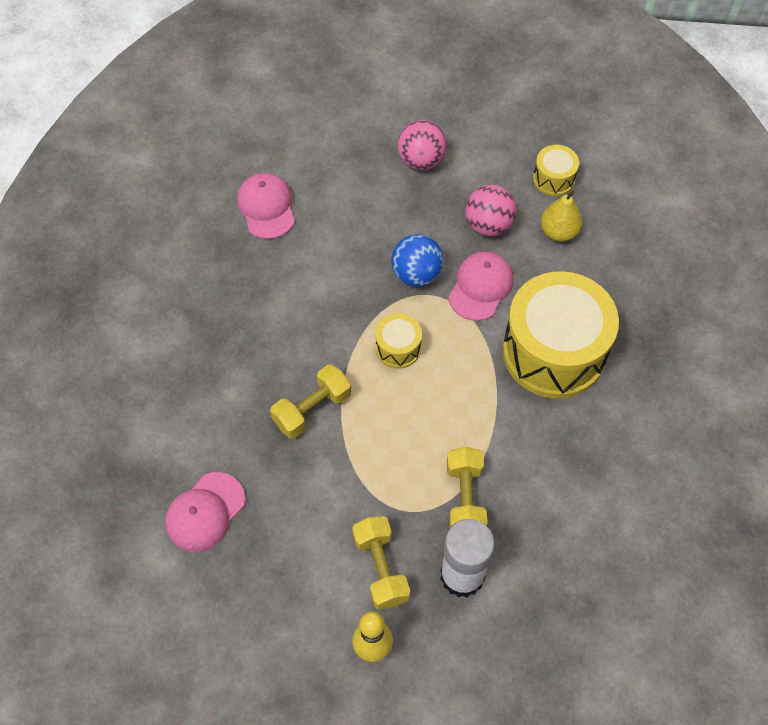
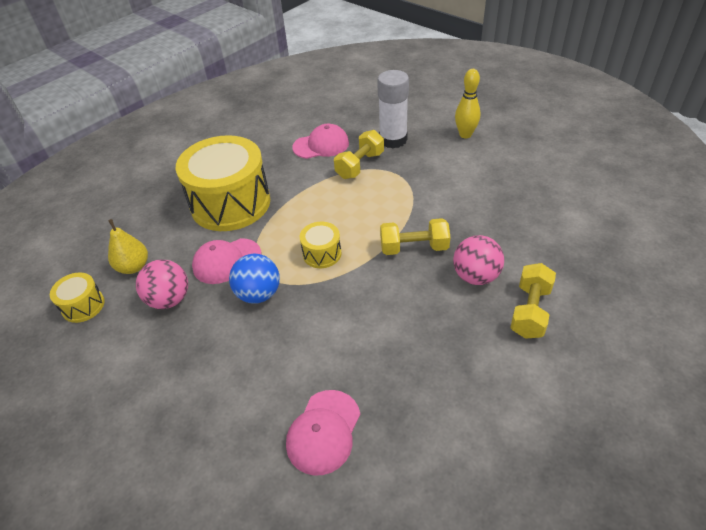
camera: 140 degrees left, 15 degrees down
pink cap [165,472,245,552] -> pink cap moved to [292,124,349,159]
yellow dumbbell [352,516,410,610] -> yellow dumbbell moved to [510,263,556,339]
pink ball [397,120,447,170] -> pink ball moved to [453,235,504,285]

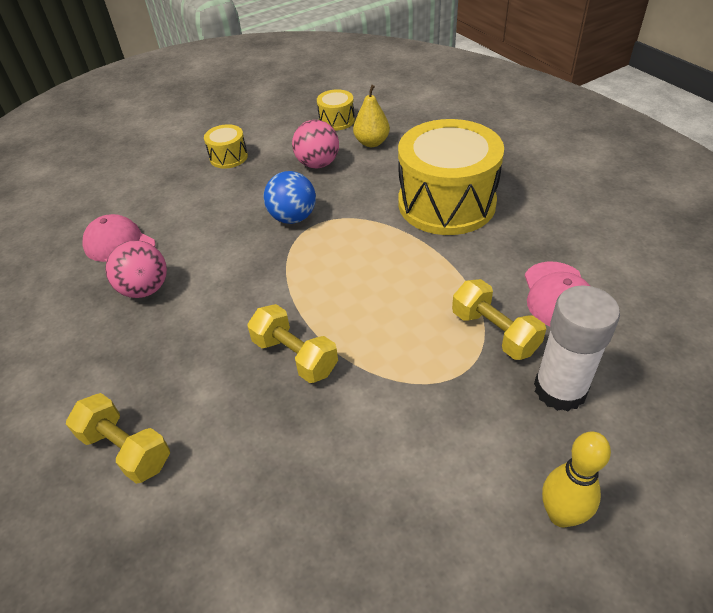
camera: 105 degrees right, 0 degrees up
pink cap [192,238,261,284] -> none
yellow drum [300,222,341,268] -> yellow drum moved to [204,124,248,169]
yellow dumbbell [380,218,450,255] -> yellow dumbbell turned 60 degrees counterclockwise [247,304,338,383]
pink ball [453,235,504,285] -> pink ball moved to [105,240,167,298]

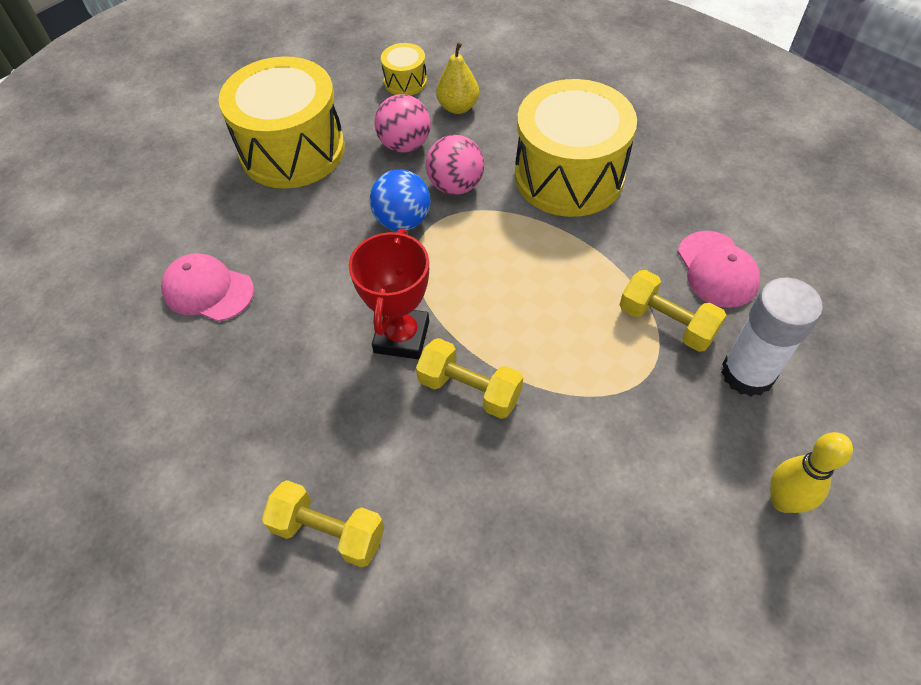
camera: 15 degrees left, 10 degrees up
pink ball [105,240,167,298] -> pink ball moved to [426,135,484,195]
yellow drum [204,124,248,169] -> yellow drum [219,56,345,189], size x2.26
none -> red trophy [349,228,429,359]

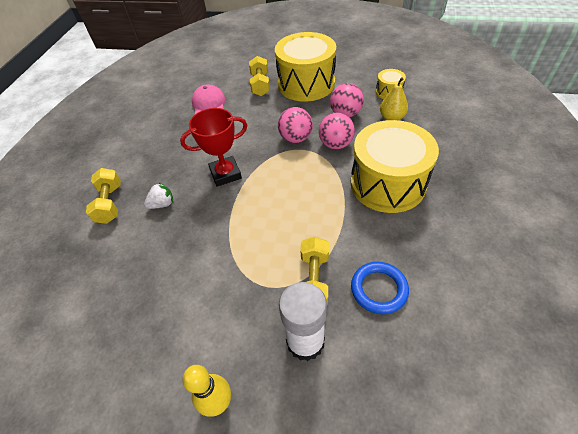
camera: 60 degrees right, 5 degrees down
blue ball [370,169,430,231] -> pink ball [278,107,313,143]
yellow dumbbell [416,338,523,419] -> yellow dumbbell moved to [249,56,270,96]
pink cap [678,231,760,308] -> blue ring [351,262,409,314]
none -> white strawberry [144,182,173,209]

